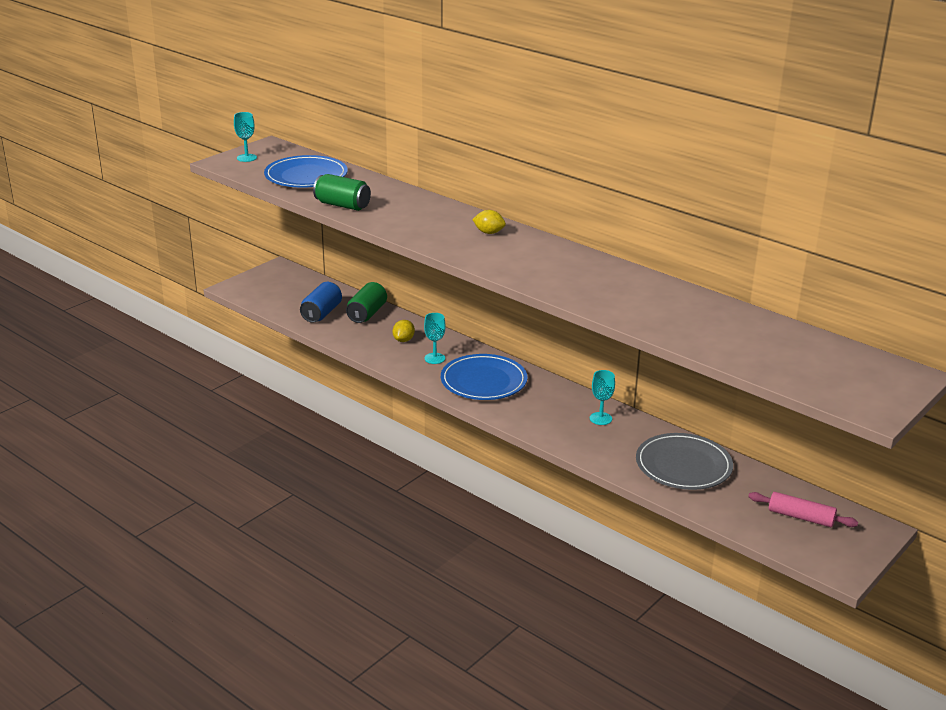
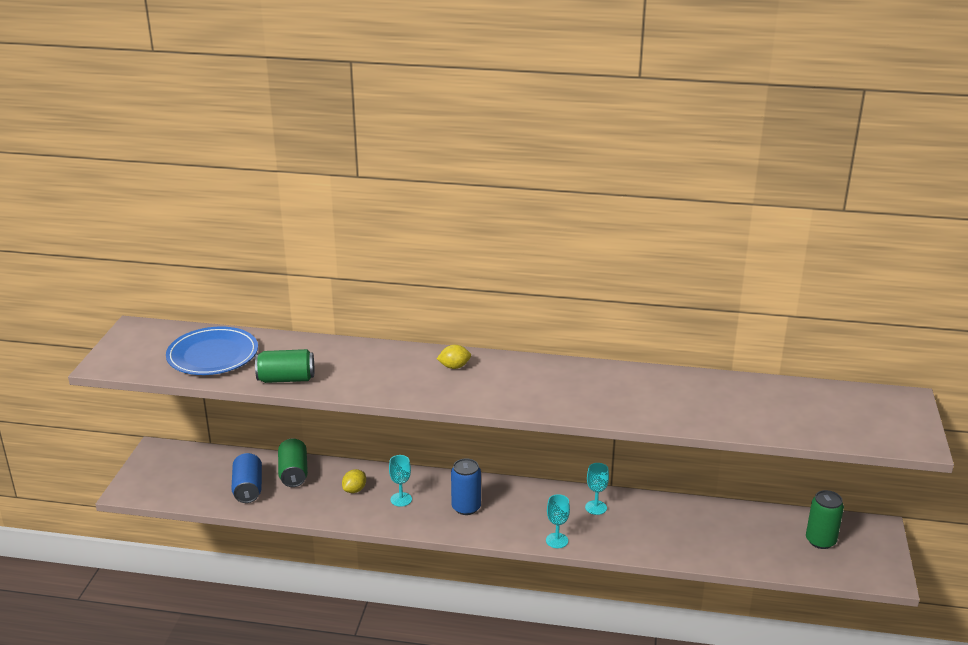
camera: 30 degrees left, 0 degrees up
turquoise goblet [234,112,257,162] -> turquoise goblet moved to [546,494,570,548]
yellow lemon [393,320,415,342] -> yellow lemon turned 45 degrees clockwise [342,469,366,493]
blue plate [441,354,528,400] -> blue can [451,458,481,515]
grey plate [636,433,733,490] -> none
pink rolling pin [748,492,858,527] -> green can [806,490,844,549]

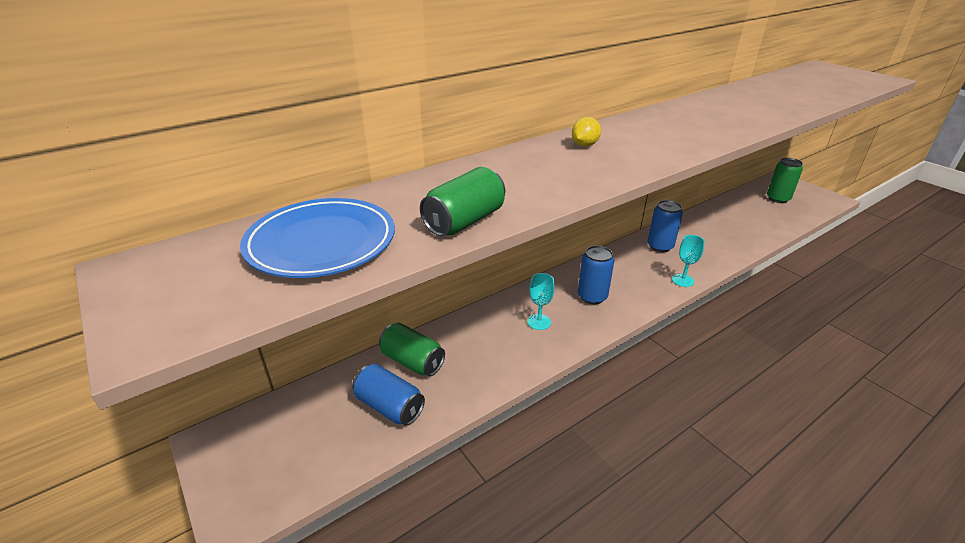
camera: 45 degrees left, 5 degrees up
yellow lemon [342,469,366,493] -> none
turquoise goblet [585,463,609,515] -> blue can [647,200,683,252]

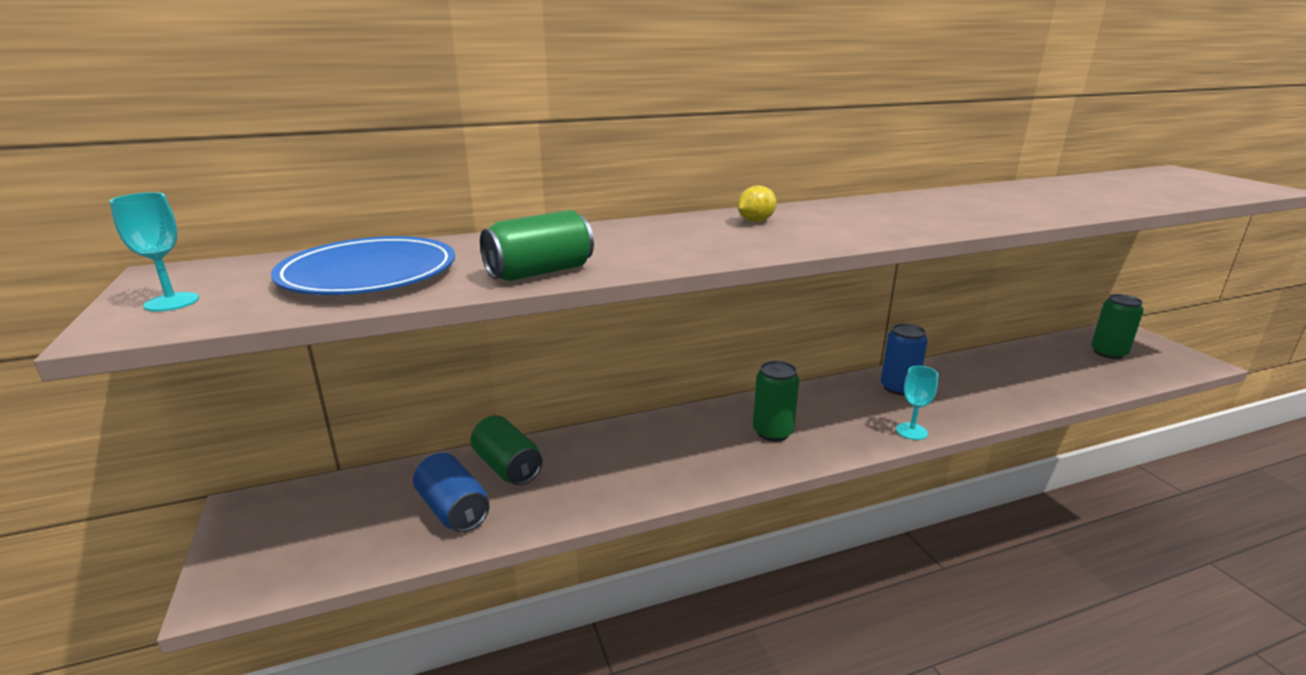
camera: 15 degrees right, 10 degrees down
turquoise goblet [527,273,555,330] -> turquoise goblet moved to [110,192,199,312]
blue can [578,245,614,304] -> green can [753,361,799,441]

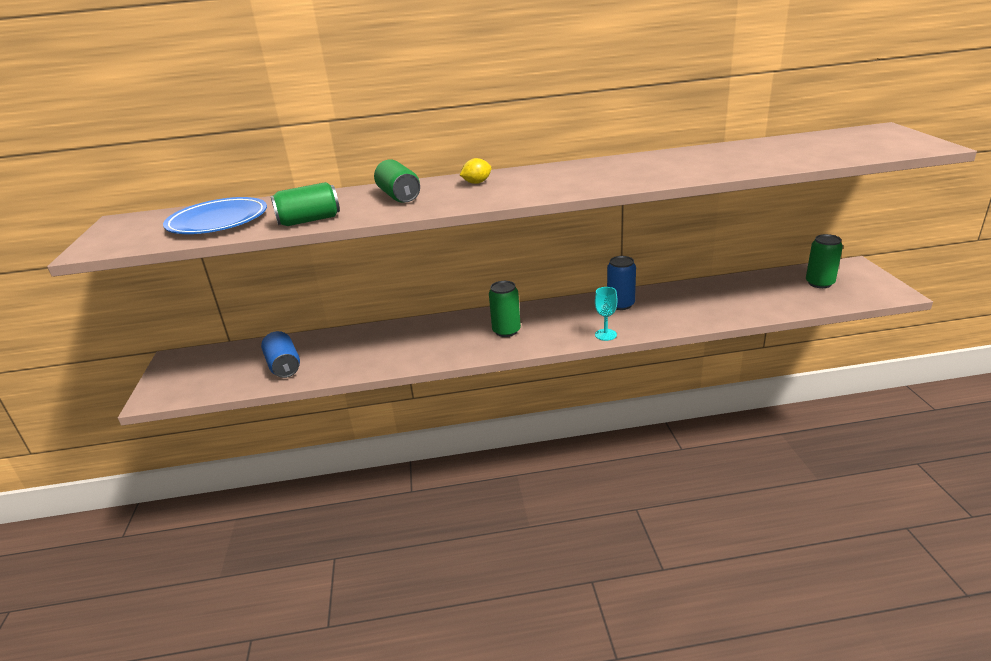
camera: 15 degrees right, 5 degrees up
turquoise goblet [110,192,199,312] -> none
green can [470,415,542,485] -> green can moved to [374,159,420,203]

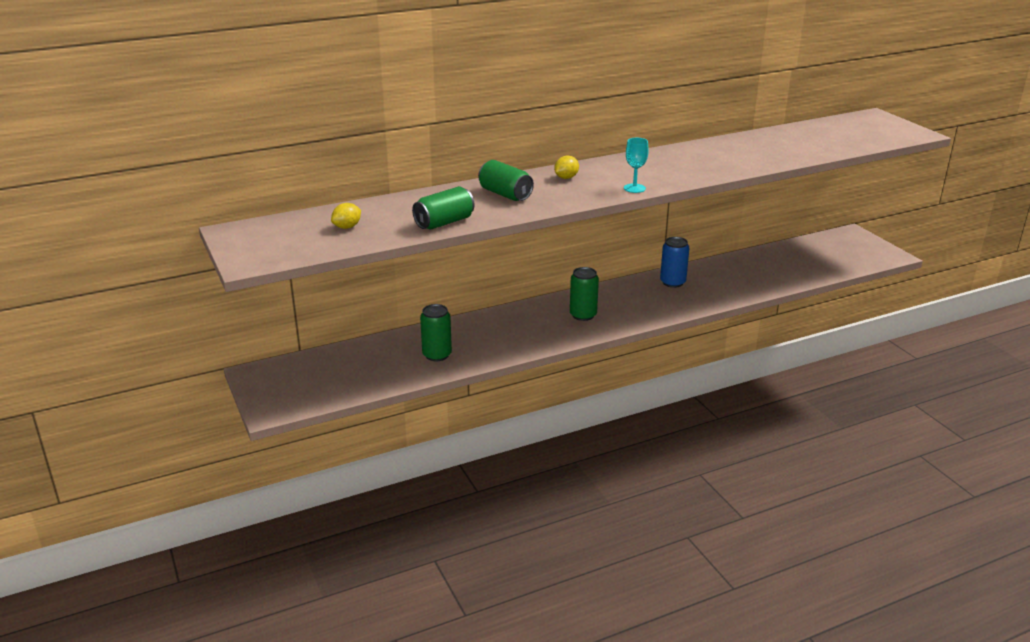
camera: 20 degrees left, 0 degrees up
blue plate [163,197,267,234] -> yellow lemon [331,203,361,229]
blue can [261,331,300,378] -> none
turquoise goblet [595,287,617,341] -> turquoise goblet moved to [624,138,649,193]
green can [806,234,843,288] -> green can moved to [420,304,452,361]

